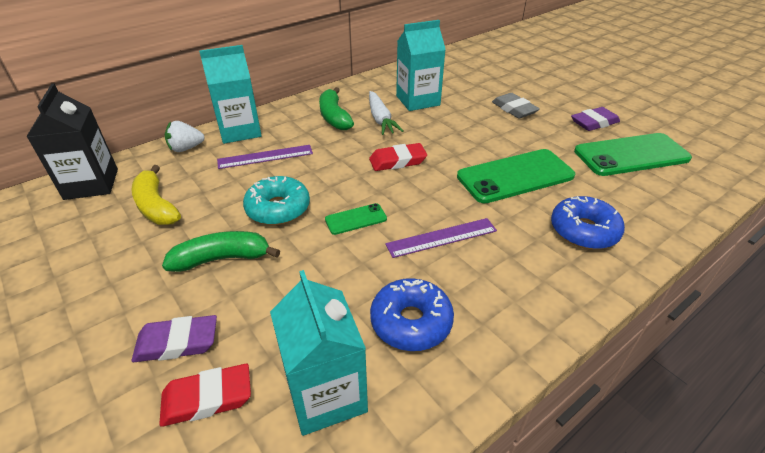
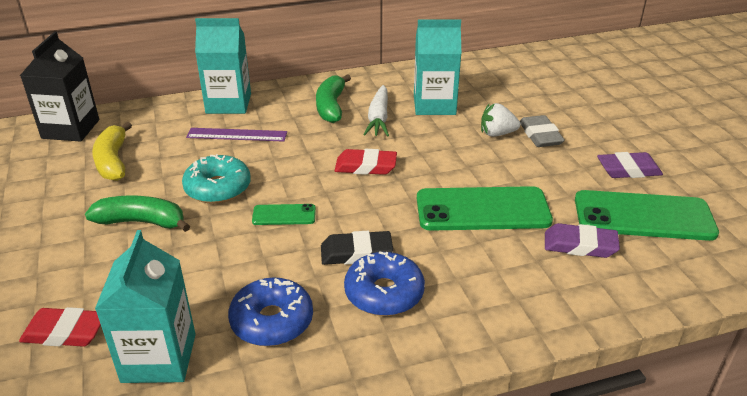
camera: 20 degrees right, 5 degrees down
purple eraser [131,315,217,362] -> purple eraser moved to [545,223,620,258]
white strawberry [165,121,205,152] -> white strawberry moved to [481,103,520,137]
purple ruler [385,218,497,258] -> black eraser [321,231,393,265]
blue donut [551,196,625,249] -> blue donut moved to [344,251,425,316]

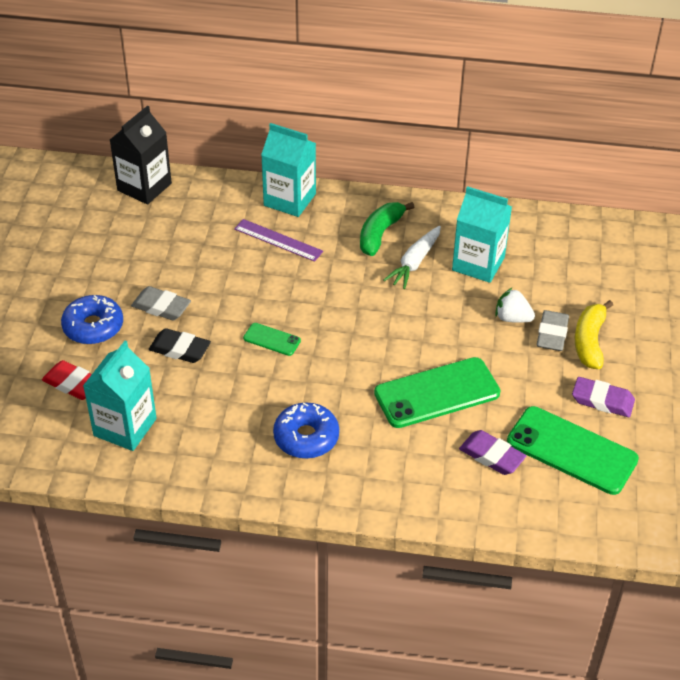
camera: 25 degrees right, 10 degrees up
green banana [85,195,190,232] -> grey eraser [131,286,191,321]
yellow banana [92,122,132,181] -> yellow banana moved to [575,300,613,369]
turquoise donut [182,154,251,204] -> none
blue donut [228,277,313,346] -> blue donut moved to [61,295,123,345]
black eraser [321,231,393,265] -> black eraser moved to [149,328,211,363]
red eraser [335,149,397,175] -> none
green phone [417,186,553,231] -> green phone turned 45 degrees counterclockwise [374,357,501,428]

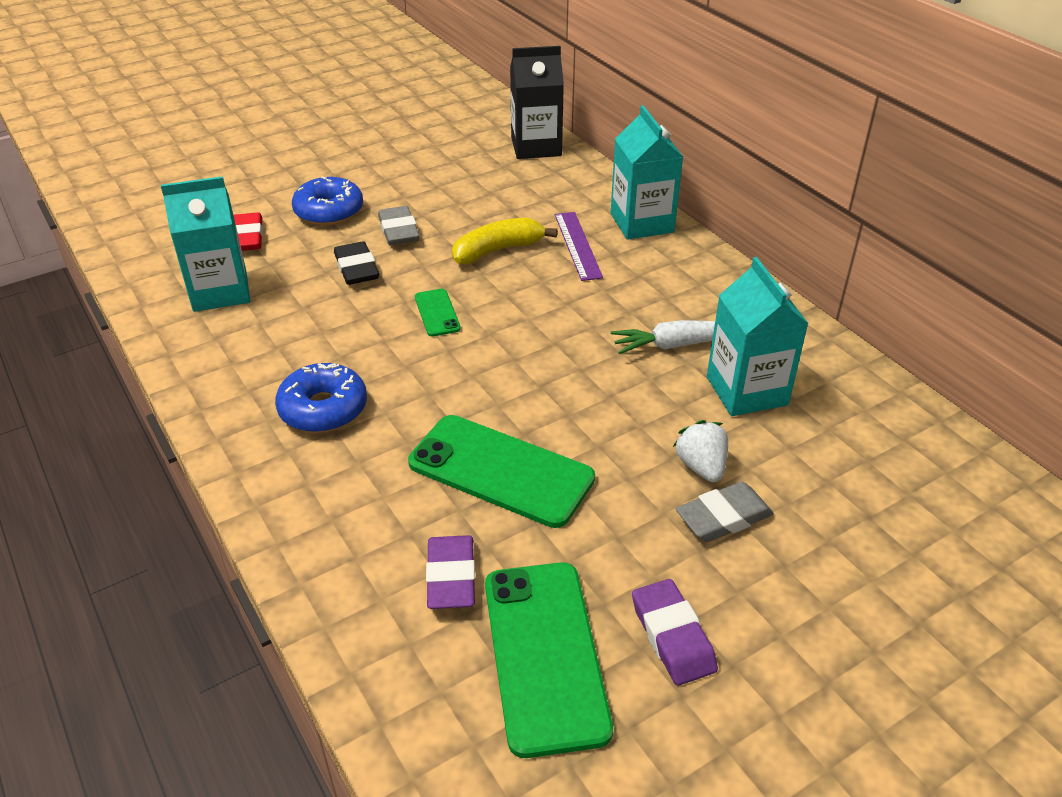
camera: 50 degrees right, 5 degrees down
green banana [360,202,414,256] -> none
yellow banana [575,300,613,369] -> yellow banana moved to [452,218,557,264]

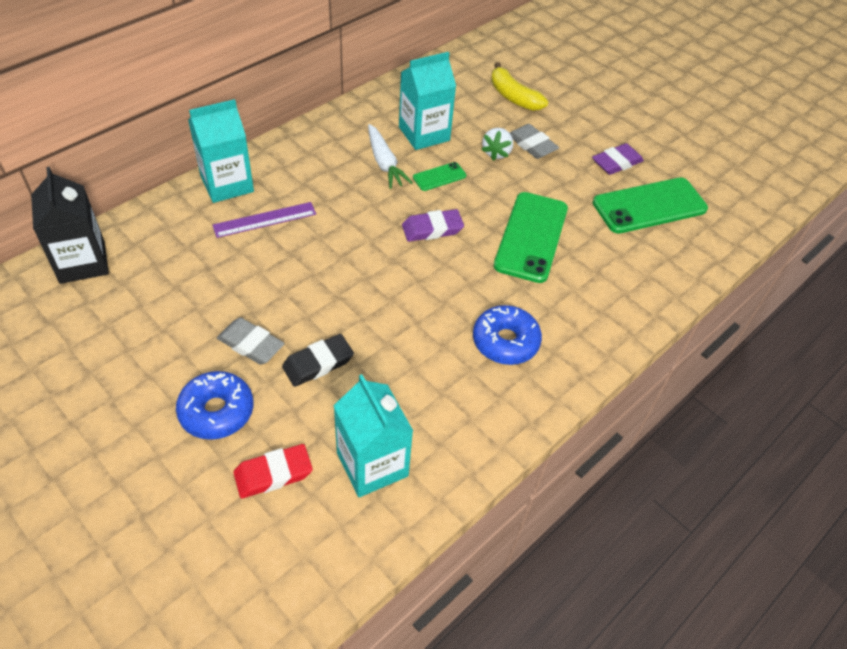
camera: 105 degrees left, 10 degrees up
grey eraser [378,206,420,245] -> grey eraser turned 60 degrees clockwise [217,318,285,365]
green phone [415,289,461,336] -> green phone moved to [413,162,466,191]
purple eraser [426,535,475,609] -> purple eraser moved to [402,209,464,242]
yellow banana [452,218,557,264] -> yellow banana moved to [491,62,548,111]
white strawberry [673,420,728,482] -> white strawberry turned 45 degrees counterclockwise [481,128,513,161]

